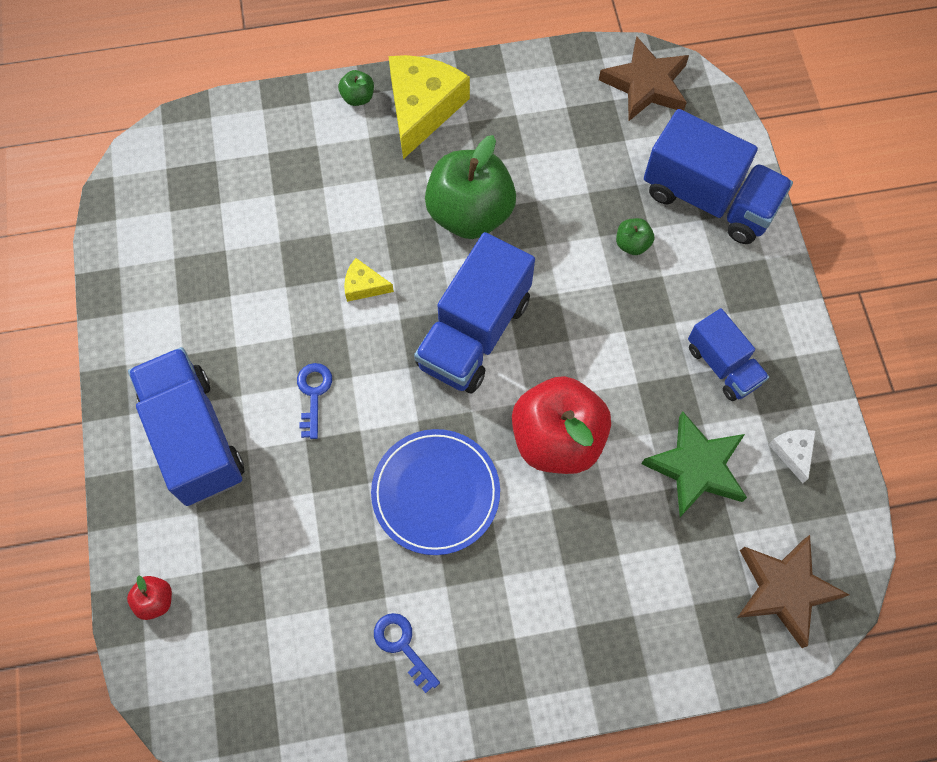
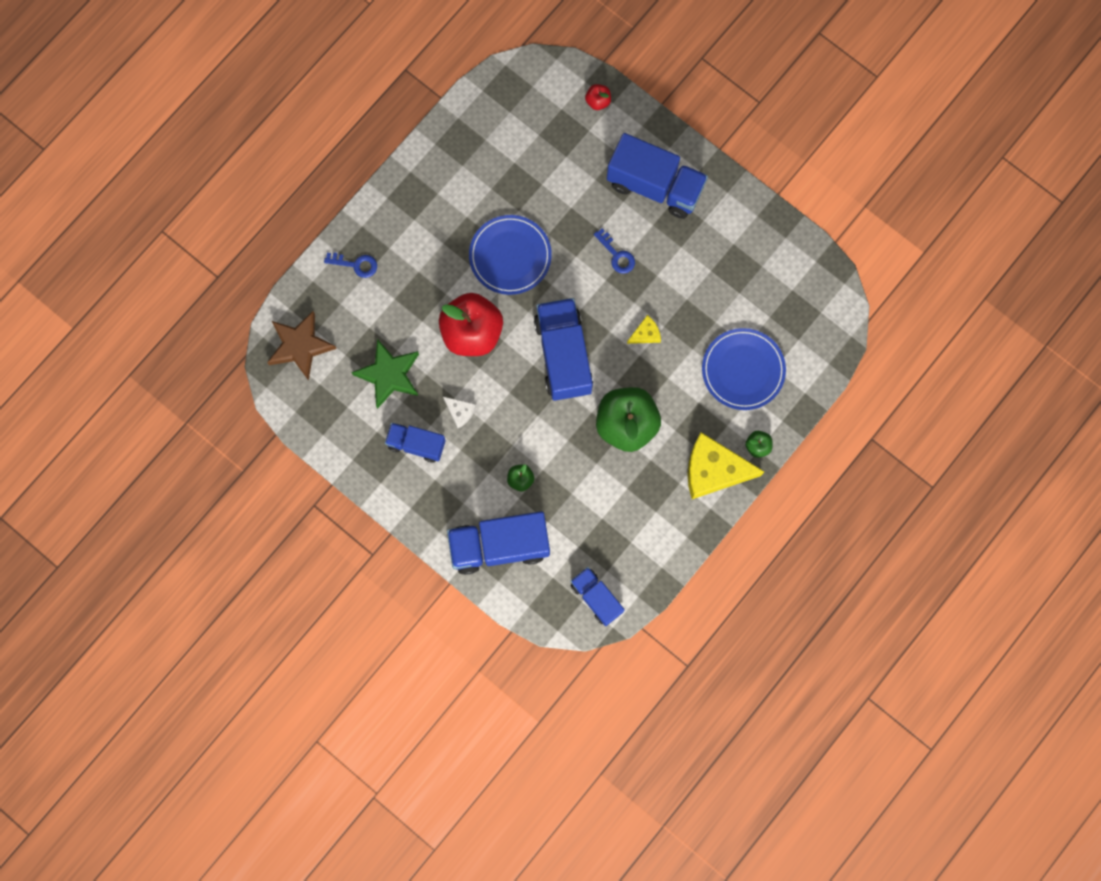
camera: 140 degrees right, 10 degrees up
blue key [374,613,440,693] -> blue key moved to [324,252,377,278]
yellow cheese [389,55,470,159] -> yellow cheese turned 120 degrees clockwise [688,432,765,499]
brown star [599,36,689,121] -> blue truck [570,567,625,626]
white cheese [768,430,816,483] -> white cheese moved to [443,397,476,429]
none -> blue plate [702,328,786,410]

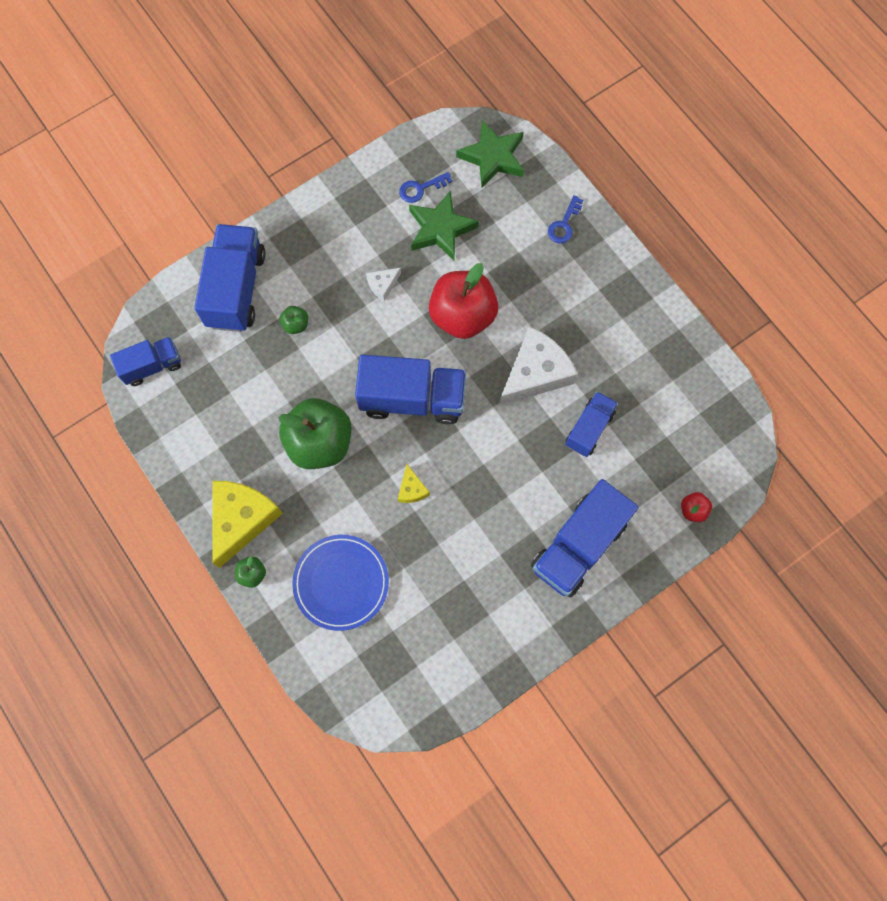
camera: 105 degrees right, 5 degrees down
brown star [267,311,337,381] -> green star [456,120,524,188]
blue truck [385,423,446,463] -> blue truck moved to [565,391,618,457]
blue plate [469,215,552,295] -> white cheese [499,326,578,406]
blue key [594,229,635,274] -> blue key moved to [399,172,452,203]

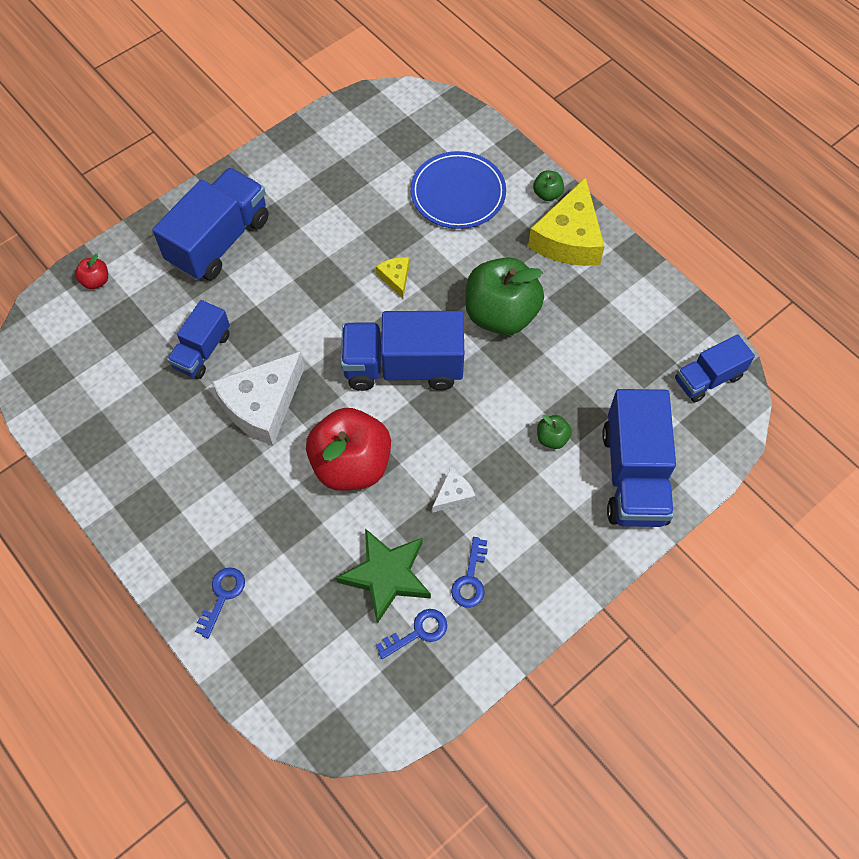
camera: 175 degrees right, 10 degrees down
green star [456,120,524,188] -> none
none -> blue key [451,537,488,607]

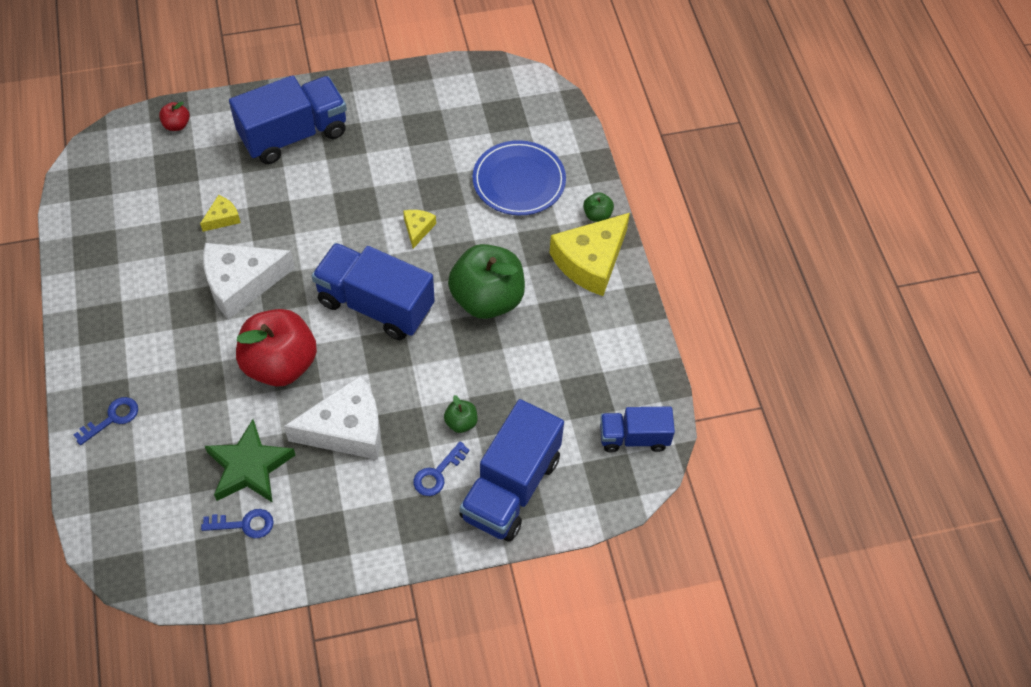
camera: 25 degrees right, 5 degrees down
blue truck [167,300,230,379] -> yellow cheese [200,195,241,232]
white cheese [432,469,476,513] -> white cheese [284,375,380,460], size x2.18
blue key [451,537,488,607] -> blue key moved to [413,441,470,496]

